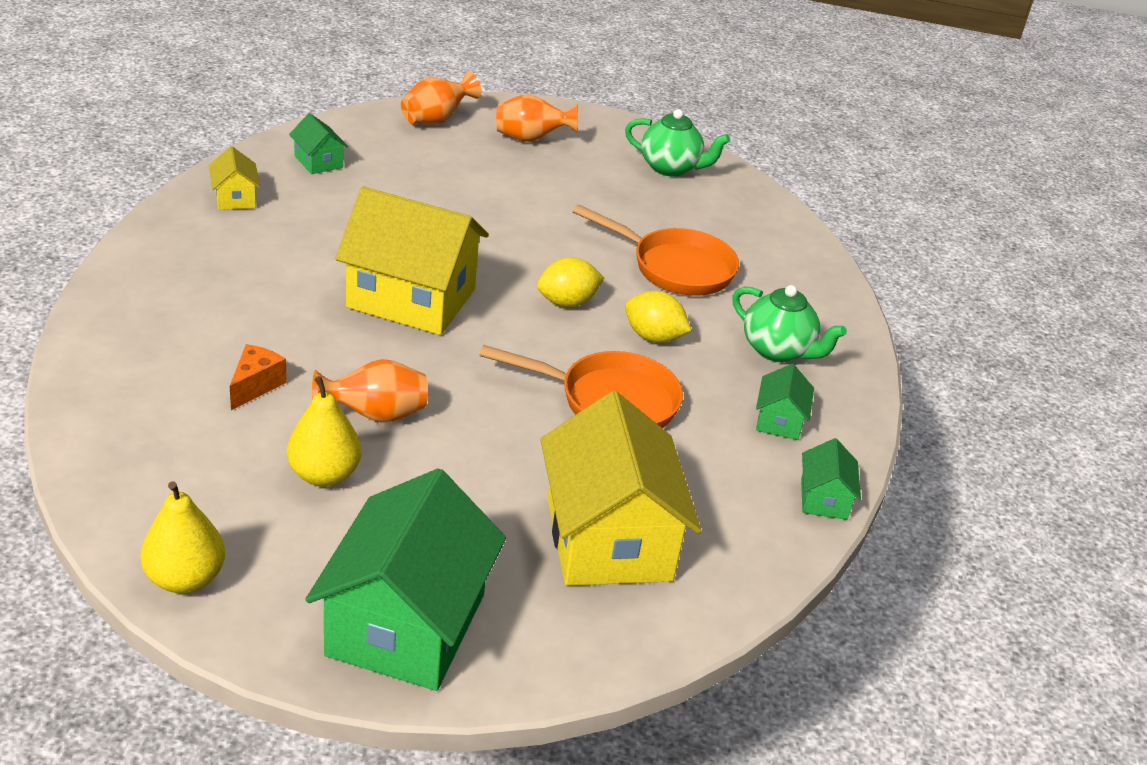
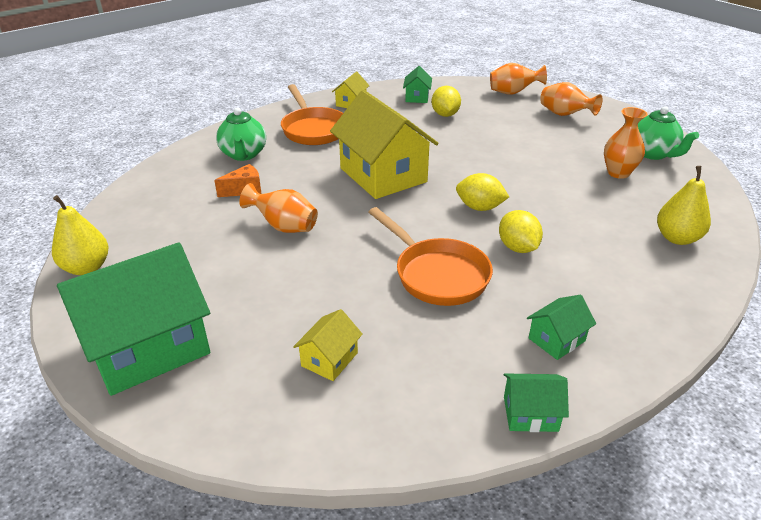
camera: 45 degrees right, 0 degrees up
yellow pear [287,376,361,487] -> yellow pear moved to [657,166,711,245]
yellow house [540,391,702,586] -> yellow house [293,309,363,381], size x0.44
orange pan [573,204,739,296] -> orange pan moved to [281,84,343,145]
green teapot [732,285,847,362] -> green teapot moved to [216,107,266,161]
green house [801,438,861,520] -> green house turned 45 degrees clockwise [503,374,569,432]
none -> yellow lemon [431,86,461,117]
none -> orange vase [604,107,648,179]

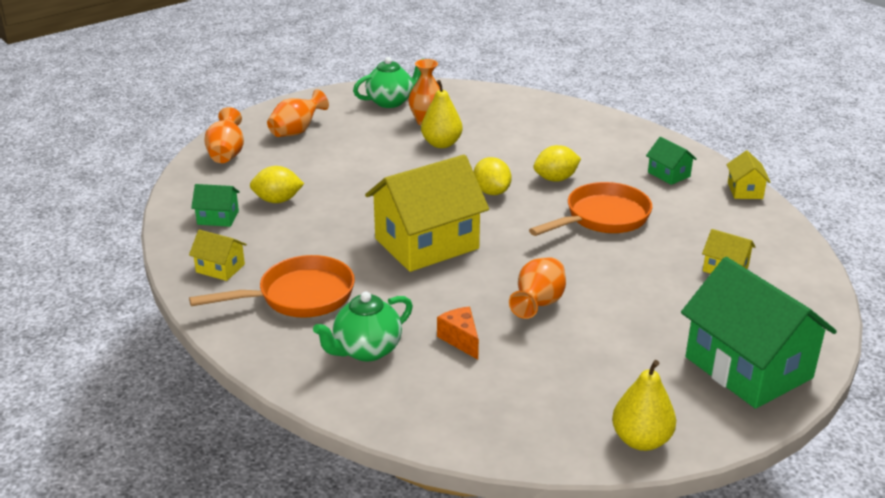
camera: 90 degrees left, 5 degrees down
green teapot [216,107,266,161] -> green teapot turned 150 degrees clockwise [313,291,413,362]
yellow lemon [456,173,509,211] -> yellow lemon turned 45 degrees counterclockwise [473,157,512,195]
green house [503,374,569,432] -> yellow house [726,150,771,199]
yellow pear [657,166,711,245] -> yellow pear moved to [421,80,462,148]

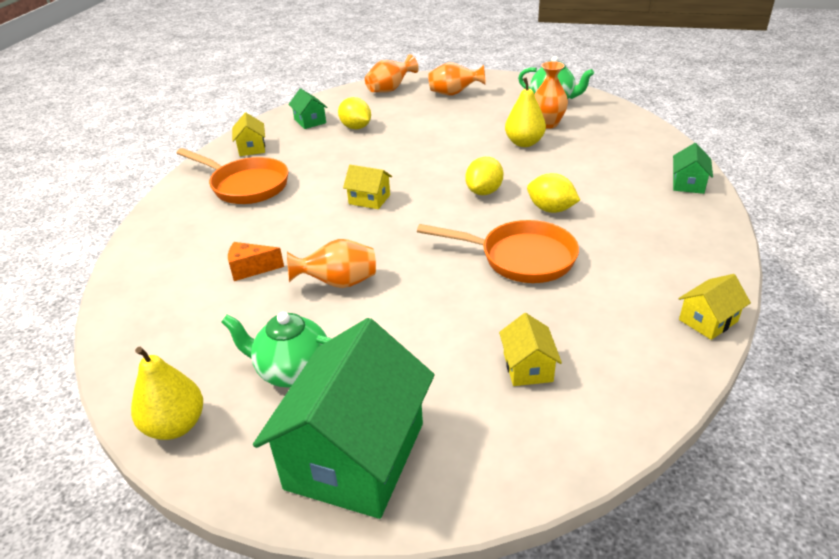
camera: 55 degrees right, 5 degrees up
green teapot [313,291,413,362] -> green teapot moved to [221,312,331,388]
yellow house [365,155,489,272] -> yellow house [343,165,392,209], size x0.44
orange cheese [437,307,479,360] -> orange cheese turned 120 degrees counterclockwise [228,242,284,281]
green house [646,137,697,185] -> green house moved to [673,143,713,194]

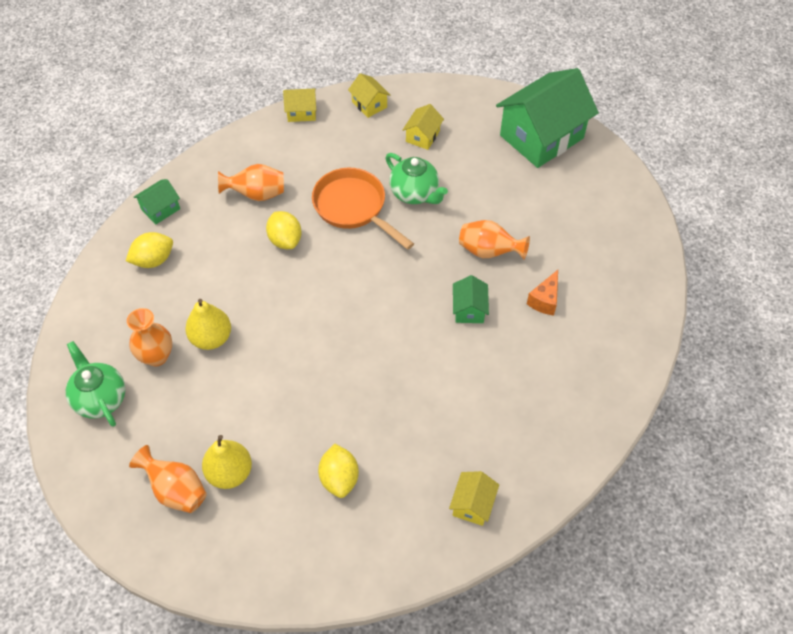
camera: 150 degrees left, 20 degrees up
yellow pear [131,347,203,440] -> yellow pear moved to [202,435,252,489]
orange pan [177,148,288,204] -> none
green teapot [221,312,331,388] -> green teapot moved to [385,153,448,204]
orange cheese [228,242,284,281] -> orange cheese turned 90 degrees clockwise [527,270,558,315]
green house [288,88,328,129] -> green house moved to [453,275,489,323]
yellow house [343,165,392,209] -> yellow house moved to [348,73,390,118]
orange vase [365,54,419,93] -> orange vase moved to [218,164,284,201]
yellow lemon [465,157,503,195] -> yellow lemon moved to [126,232,173,268]

